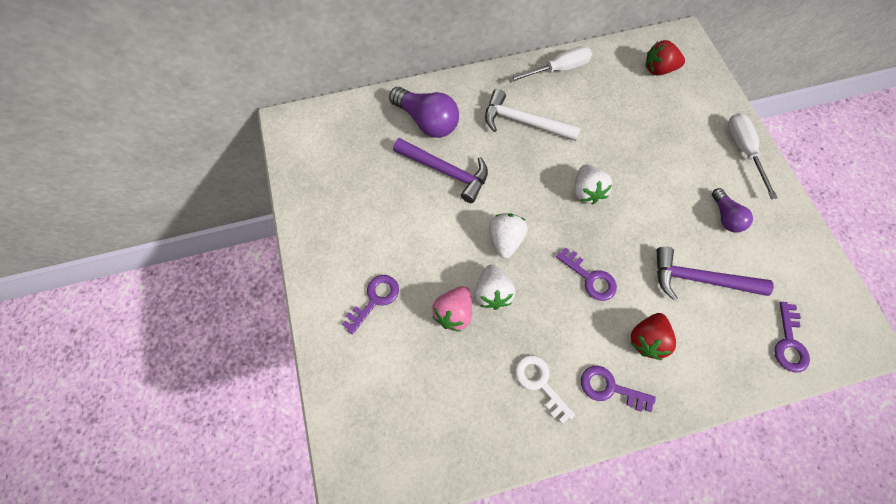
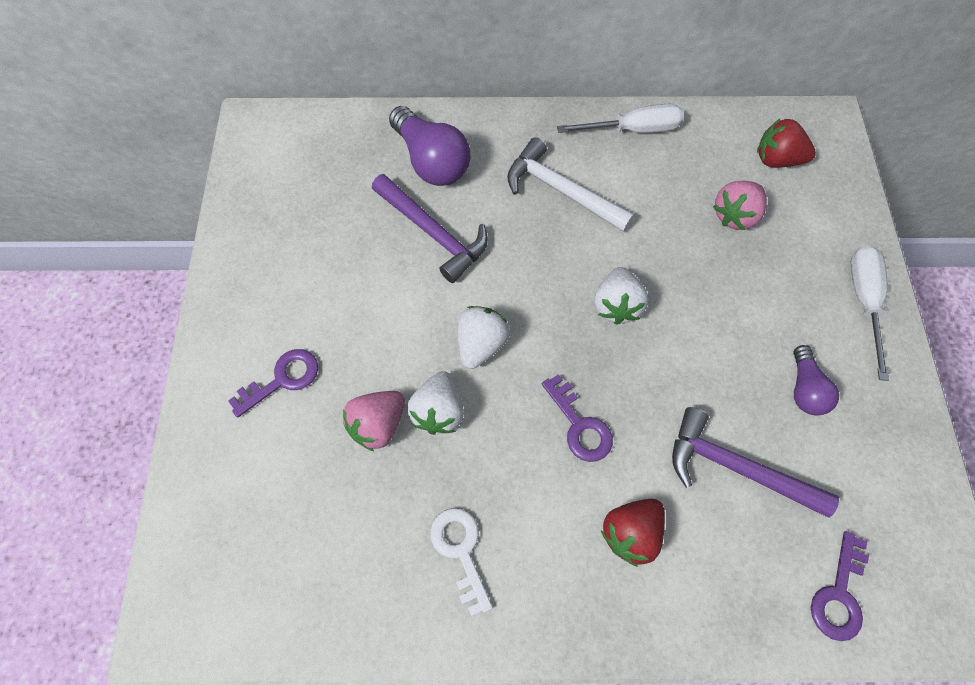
camera: 15 degrees right, 0 degrees up
purple key [581,366,656,412] -> none
none -> pink strawberry [713,181,767,230]

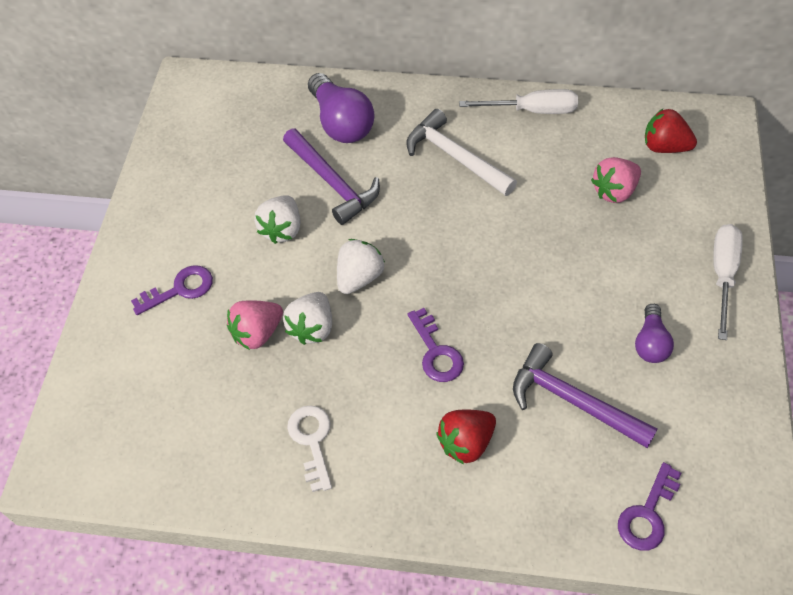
camera: 10 degrees right, 10 degrees down
white strawberry [594,267,648,325] -> white strawberry moved to [254,195,301,244]

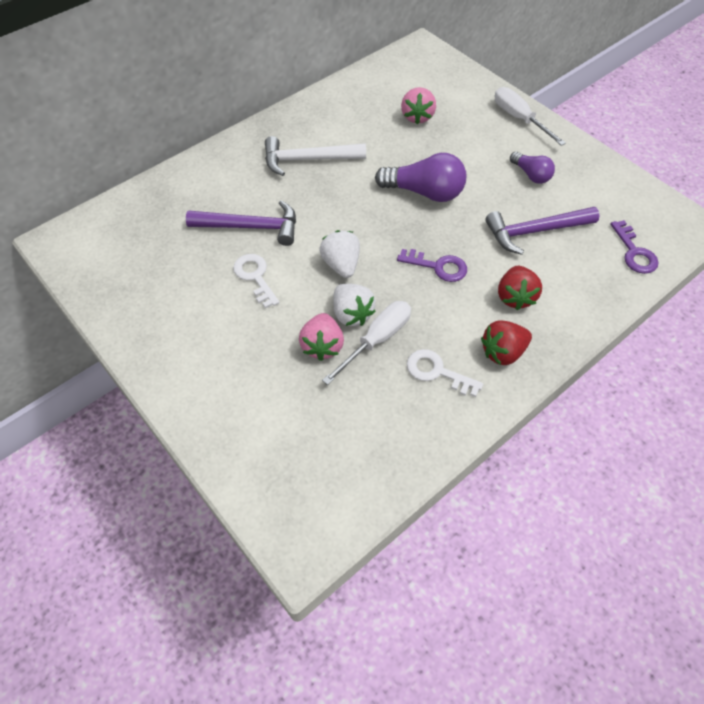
camera: 50 degrees left, 0 degrees up
purple key [131,265,213,315] -> none
white strawberry [254,195,301,244] -> white key [233,254,279,309]
purple light bulb [308,73,375,143] -> purple light bulb moved to [375,153,466,202]
white screwdriver [459,89,578,114] -> white screwdriver moved to [322,301,411,385]
red strawberry [645,109,697,153] -> red strawberry moved to [481,320,532,365]

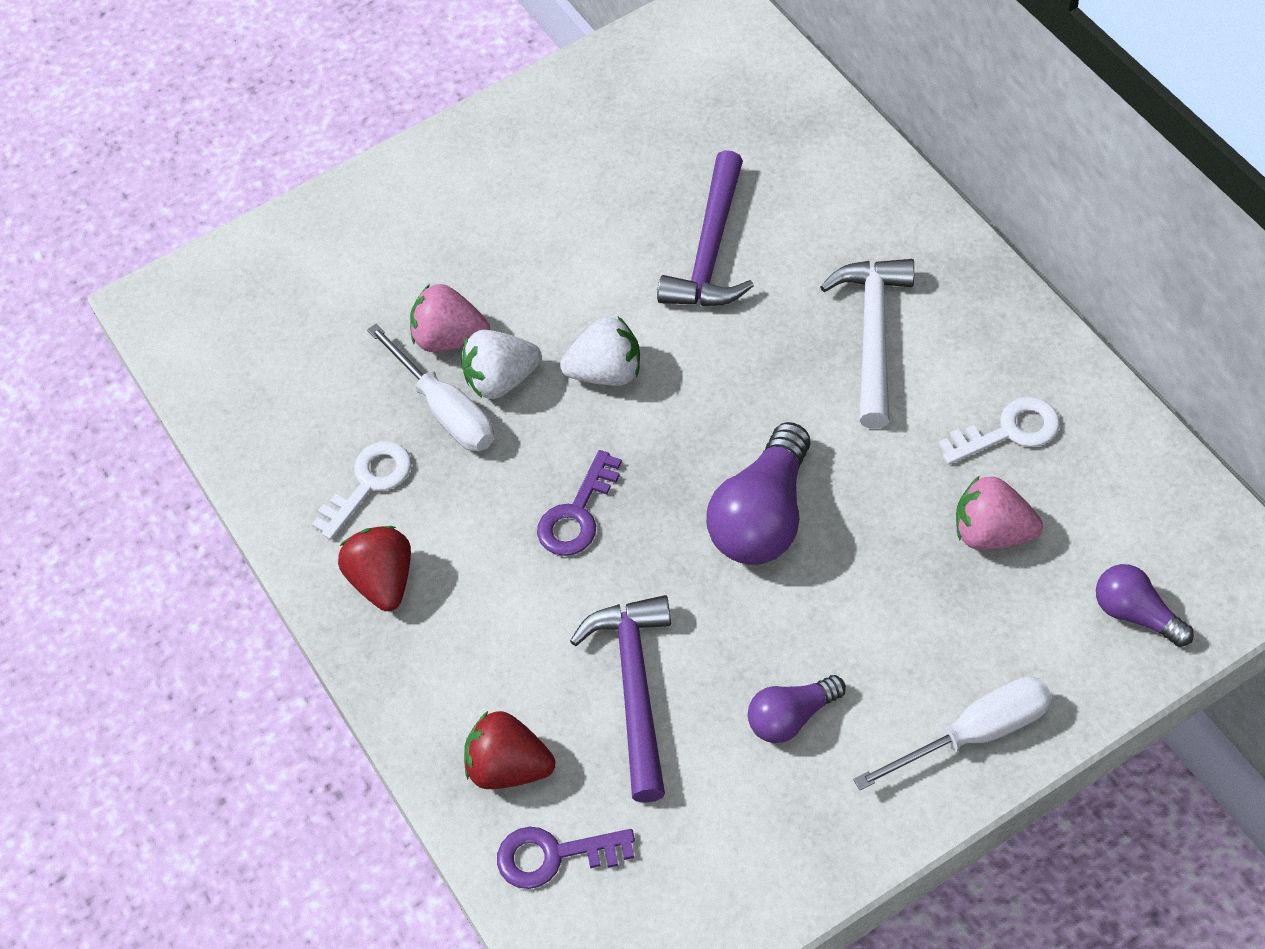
camera: 105 degrees right, 0 degrees up
white key [233,254,279,309] -> white key moved to [938,397,1060,465]
red strawberry [498,266,542,310] -> red strawberry moved to [464,711,555,789]
none -> purple light bulb [1096,564,1194,647]

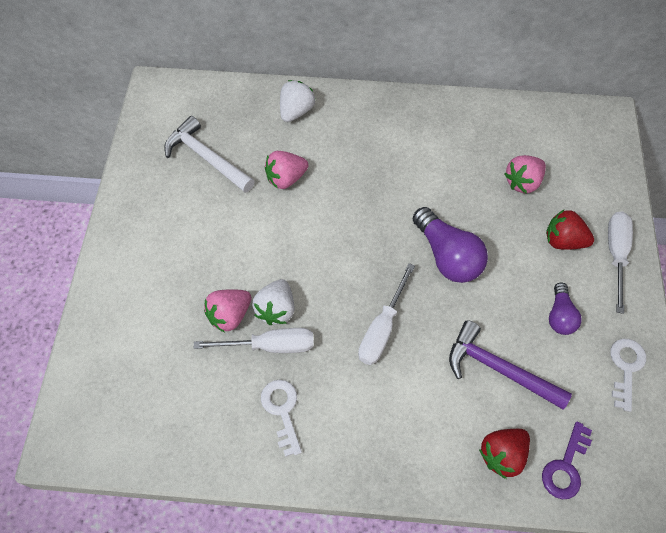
camera: 60 degrees left, 5 degrees up
red strawberry [338,526,411,611] -> red strawberry moved to [546,210,594,250]
purple key [537,450,622,556] -> white screwdriver [358,263,415,365]
white strawberry [560,317,640,386] -> white strawberry moved to [280,80,315,122]
purple hammer [657,150,754,306] -> pink strawberry [265,151,309,189]
white hammer [820,259,914,429] -> white hammer moved to [164,116,255,193]
white key [938,397,1060,465] -> white key moved to [610,339,646,412]
purple light bulb [1096,564,1194,647] -> none

